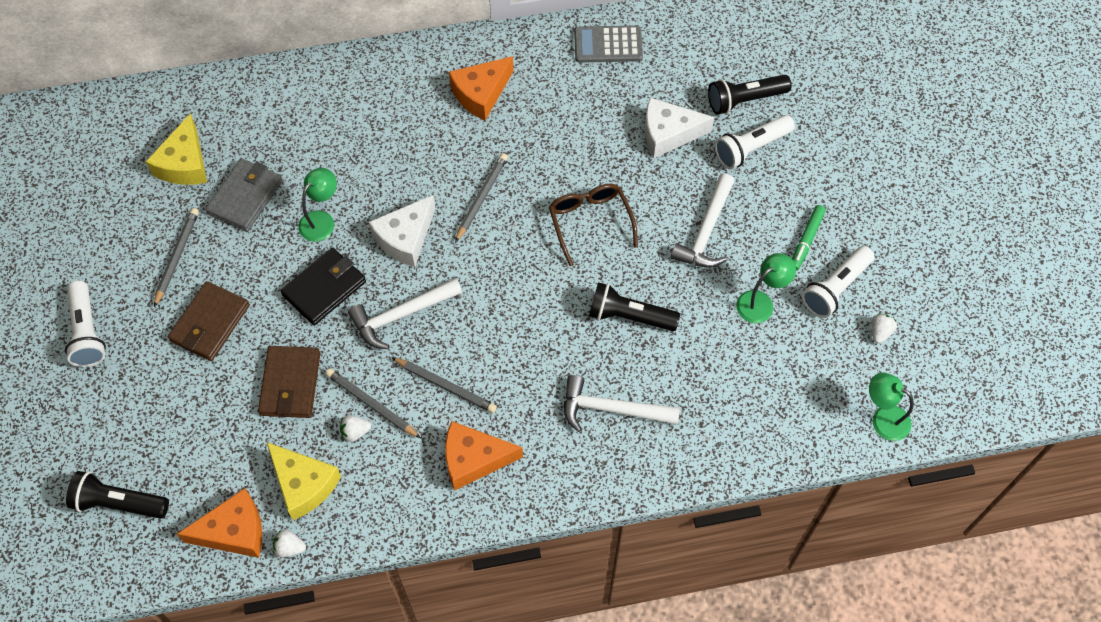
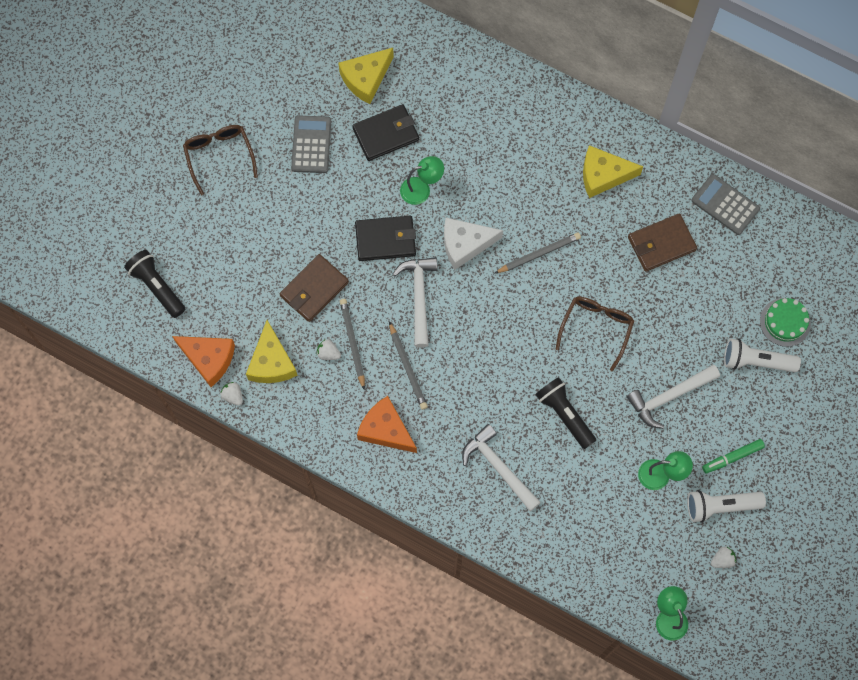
camera: 40 degrees right, 10 degrees up
white flashlight [65,281,106,367] -> brown glasses [183,125,258,195]
grey pencil [154,208,199,307] -> grey calculator [291,115,331,173]
brown wallet [168,281,250,361] -> brown wallet moved to [628,213,697,272]
grey wallet [205,158,283,232] -> black wallet [352,104,419,161]
white hammer [348,278,462,349] -> white hammer turned 75 degrees clockwise [393,257,437,348]
orange cheese [449,56,514,120] -> yellow cheese [583,145,643,198]
white cheese [645,98,714,158] -> none
black flashlight [708,75,792,115] -> green cake [760,298,811,347]

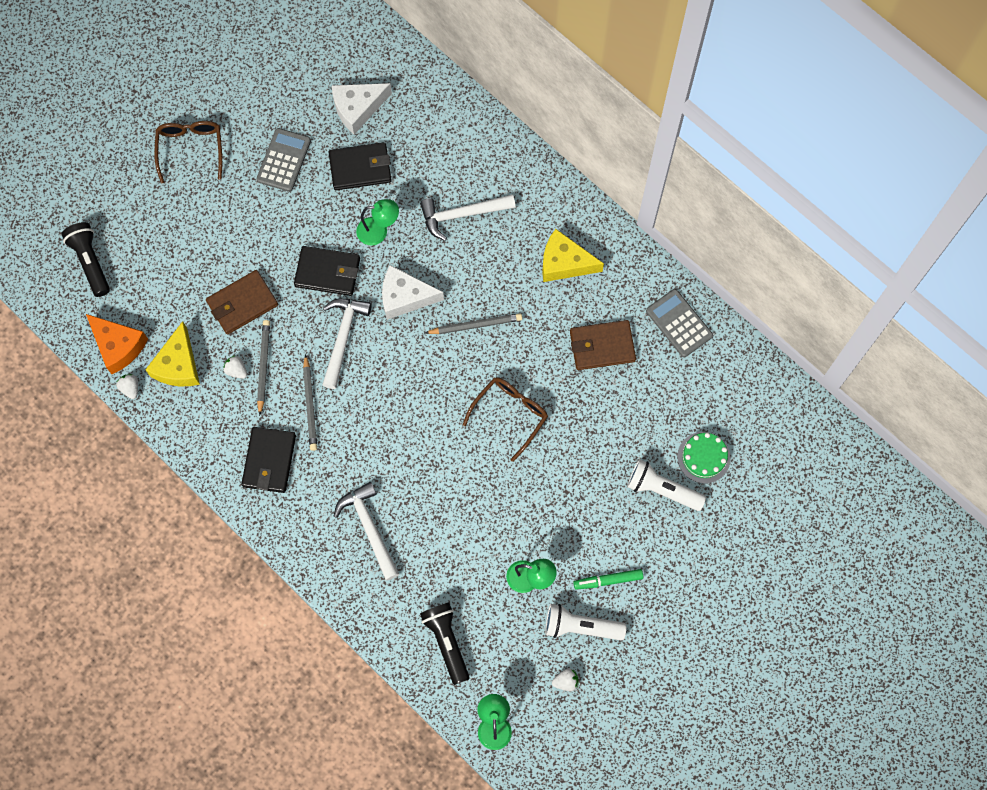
camera: 15 degrees right, 0 degrees up
yellow cheese [338,48,394,104] -> white cheese [332,83,392,134]
orange cheese [357,396,417,453] -> black wallet [241,427,296,493]
black flashlight [535,377,596,449] -> black flashlight moved to [420,602,469,685]
white hammer [627,365,720,429] -> white hammer moved to [420,194,515,241]

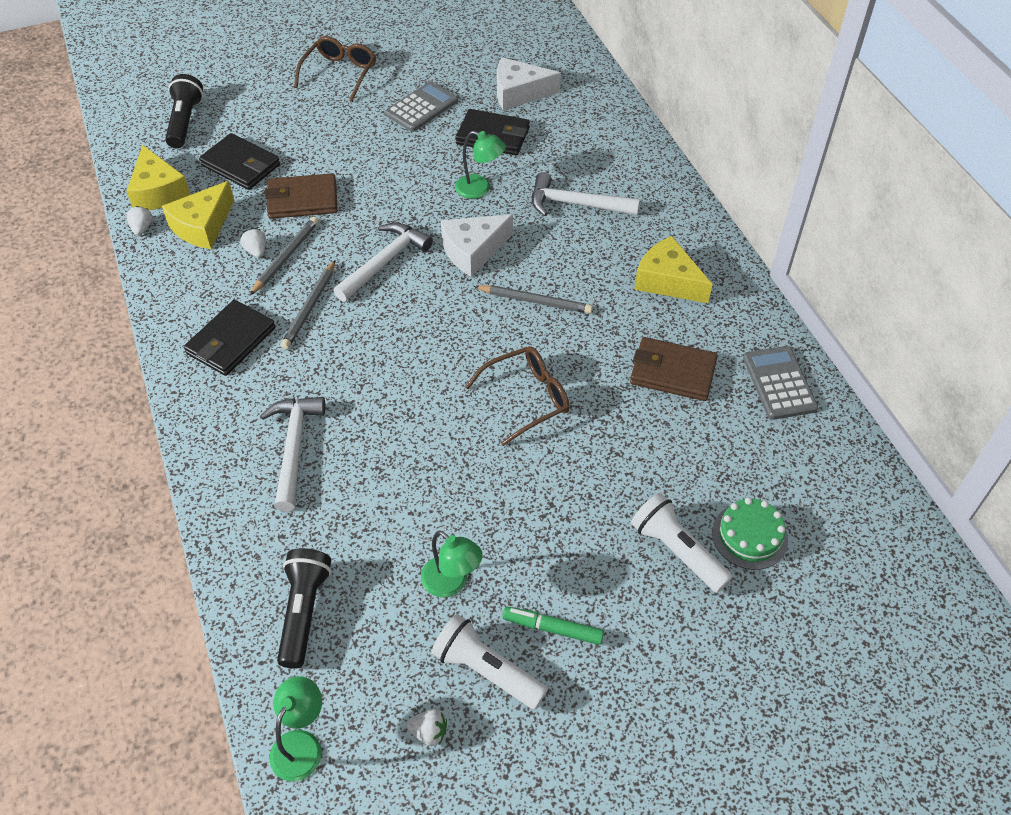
camera: 25 degrees right, 20 degrees down
orange cheese [86,314,148,374] -> yellow cheese [126,145,190,210]
black wallet [294,246,360,296] -> black wallet moved to [199,133,280,190]
white cheese [382,265,444,320] -> white cheese turned 60 degrees counterclockwise [441,214,513,277]

